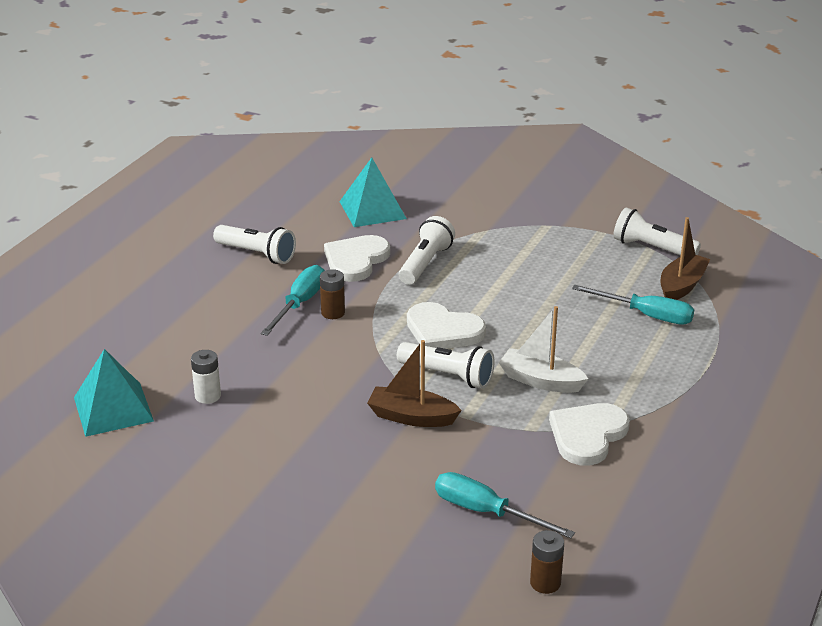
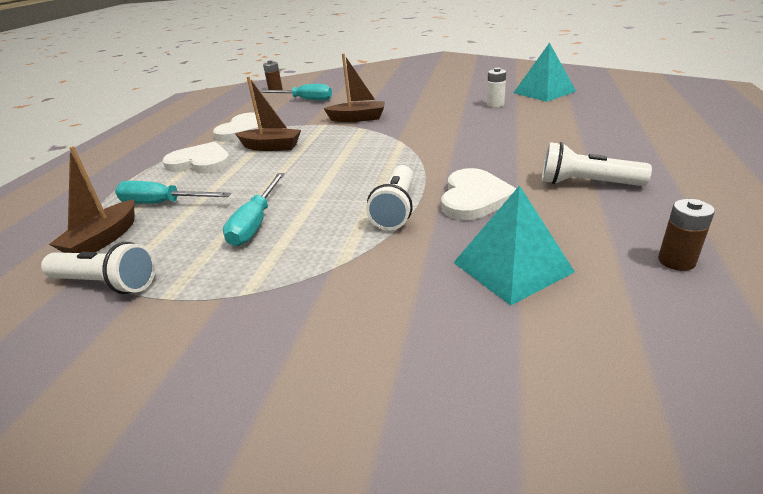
camera: 170 degrees right, 0 degrees up
turquoise screwdriver [261,265,325,336] -> turquoise screwdriver moved to [223,173,285,246]
brown battery [320,269,345,319] -> brown battery moved to [658,199,715,271]
white flashlight [397,342,494,388] -> none
white heart [407,302,486,349] -> white heart moved to [162,142,231,173]
white boat [499,306,588,393] -> brown boat [235,76,301,151]

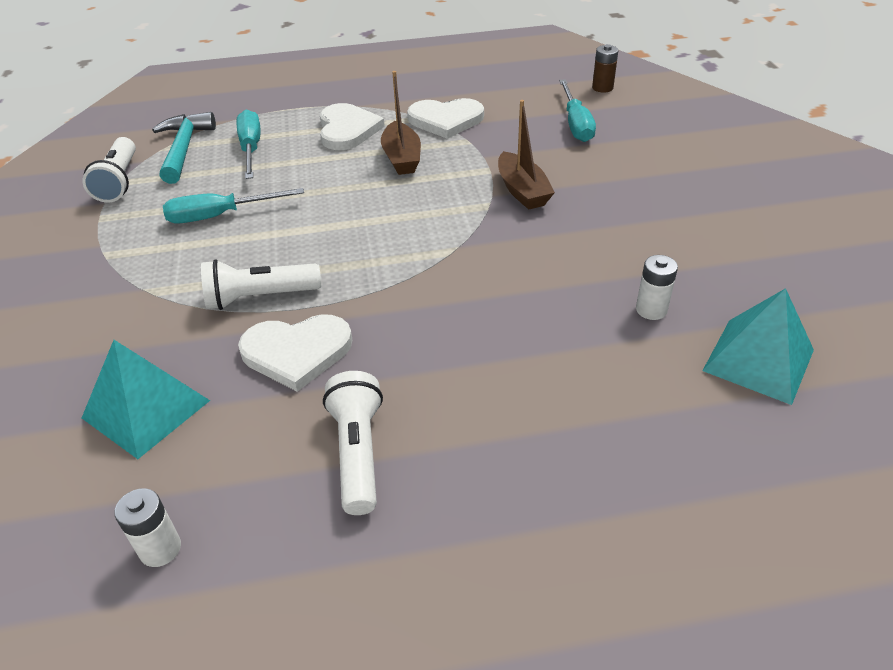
camera: 65 degrees right, 10 degrees up
brown boat [49,146,135,253] -> turquoise hammer [152,112,216,184]
brown battery [658,199,715,271] -> white battery [114,488,181,567]

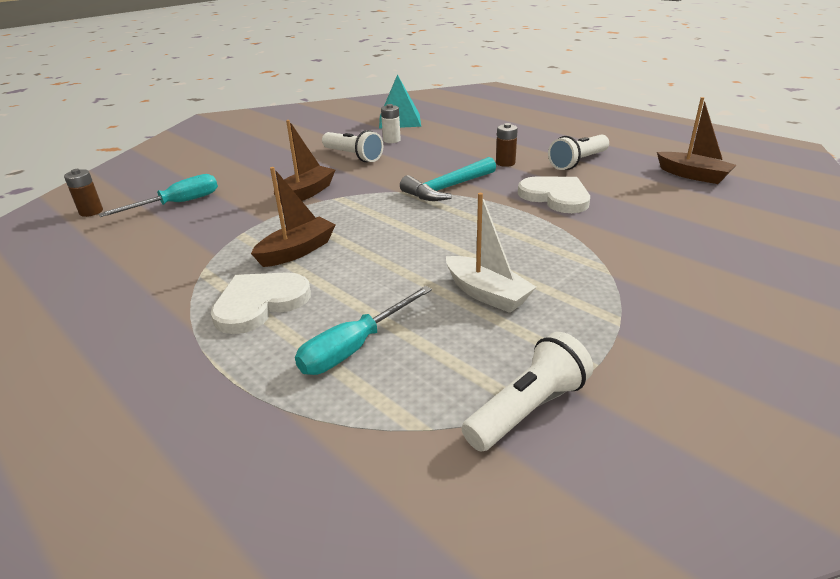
camera: 125 degrees left, 10 degrees down
turquoise pyramid [82,340,210,459] -> none
white battery [114,488,181,567] -> brown boat [657,97,736,184]
turquoise hammer [152,112,216,184] -> turquoise hammer moved to [400,157,496,201]
turquoise screwdriver [163,188,304,224] -> white boat [446,193,536,313]
white flashlight [201,259,321,310] -> white flashlight moved to [322,130,384,162]
white heart [407,98,484,139] -> none
none -> brown battery [496,123,518,167]

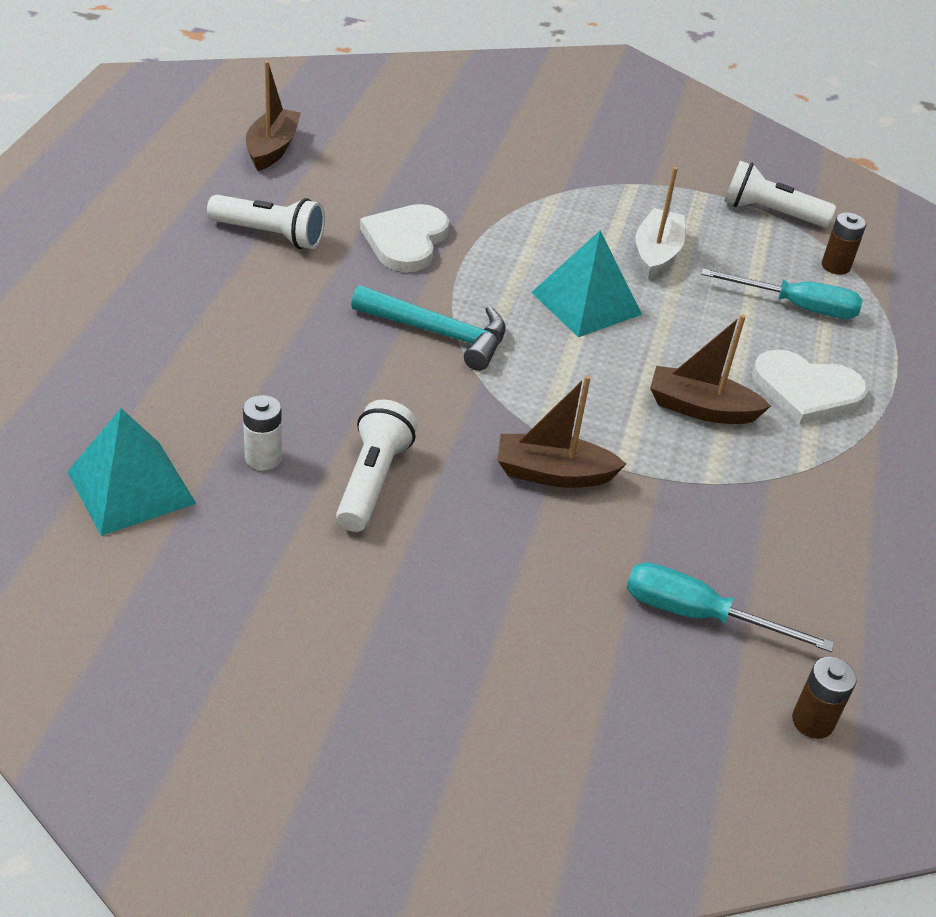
camera: 125 degrees left, 10 degrees up
brown battery [496,123,518,167] -> brown battery moved to [822,212,866,275]
none -> turquoise pyramid [531,230,642,337]

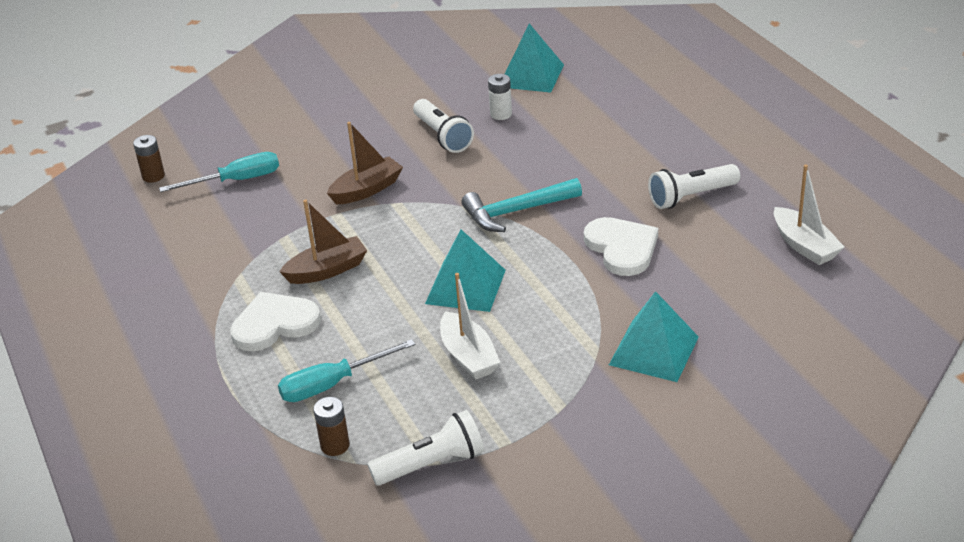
camera: 145 degrees right, 5 degrees down
brown boat [246,61,301,171] -> white boat [774,165,844,265]
none -> turquoise pyramid [609,291,699,382]

